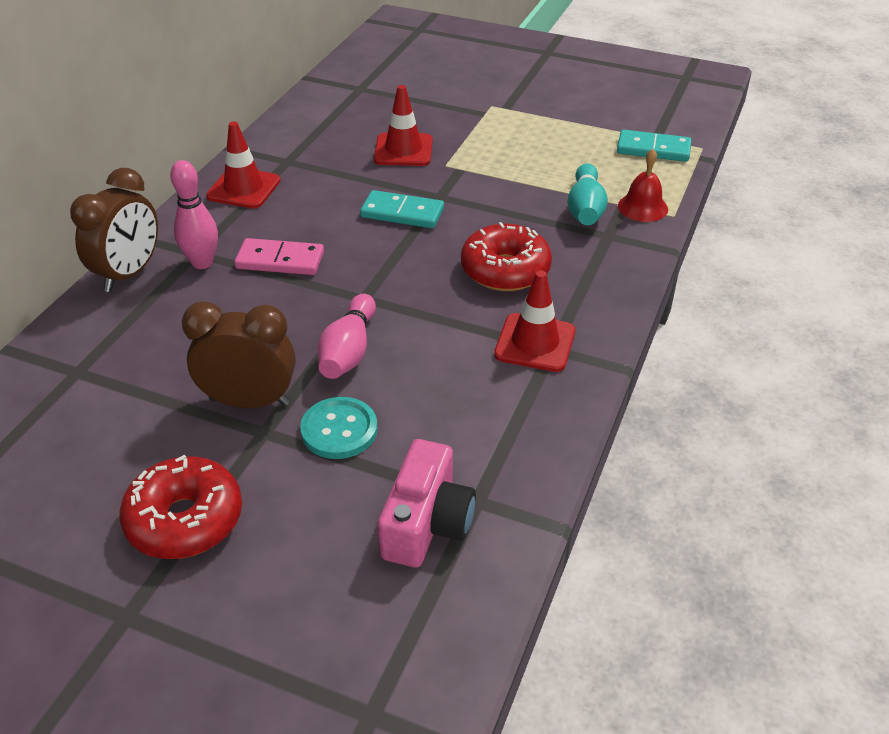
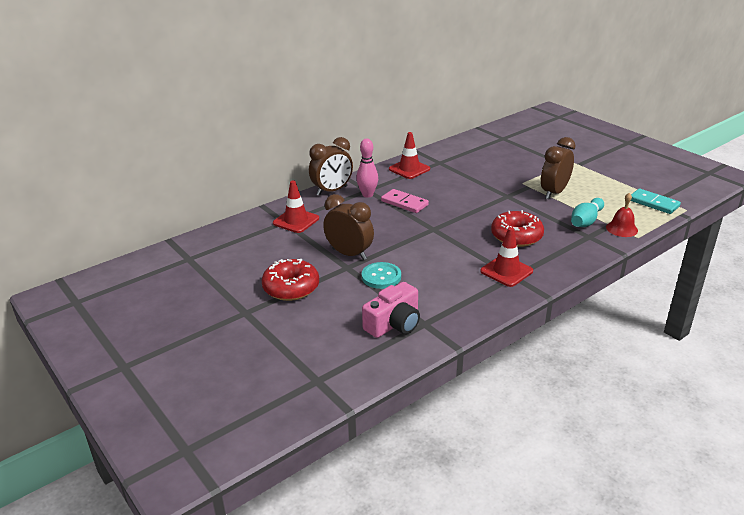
camera: 30 degrees right, 10 degrees down
pink bowling pin [318,294,376,379] -> none
turquoise domino [360,190,444,228] -> none
red traffic cone [374,85,433,166] -> red traffic cone moved to [273,180,319,233]
none -> brown clock [541,137,575,199]

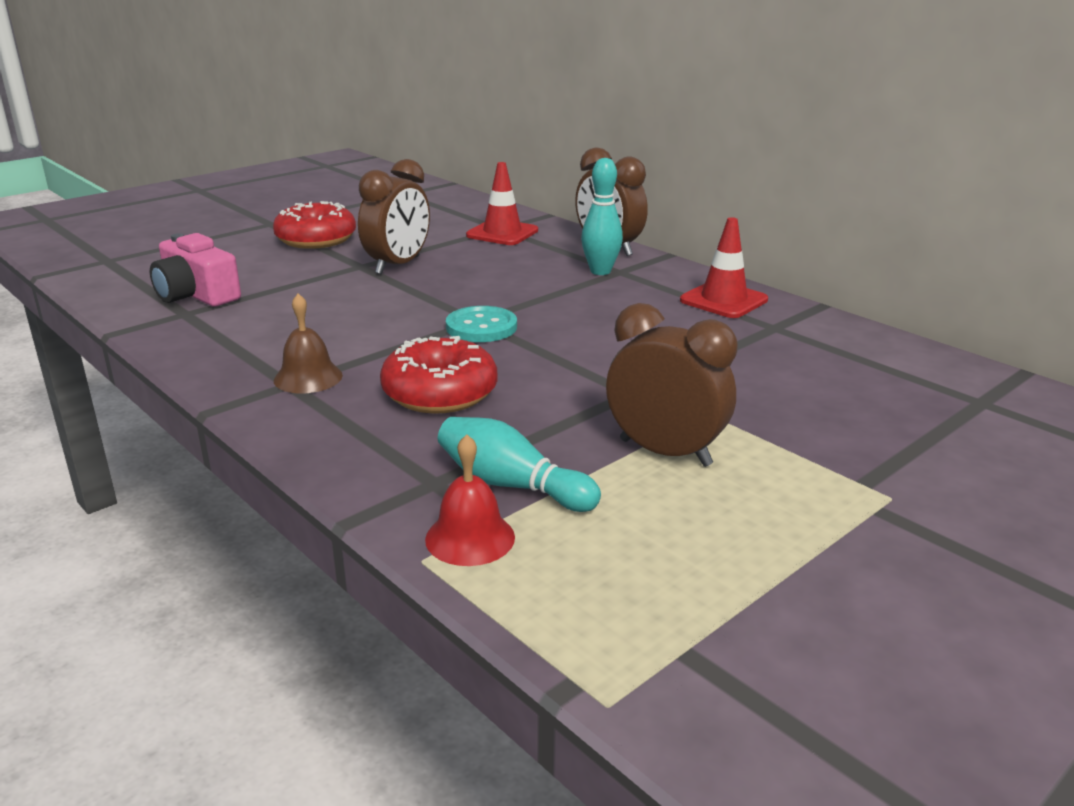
camera: 85 degrees right, 5 degrees down
pink bowling pin [356,139,378,198] -> turquoise bowling pin [581,158,623,275]
turquoise button [362,262,401,289] -> turquoise button moved to [446,306,517,342]
pink domino [381,189,429,213] -> none
red traffic cone [480,227,533,287] -> brown bell [274,294,343,394]
turquoise domino [631,188,681,214] -> none

